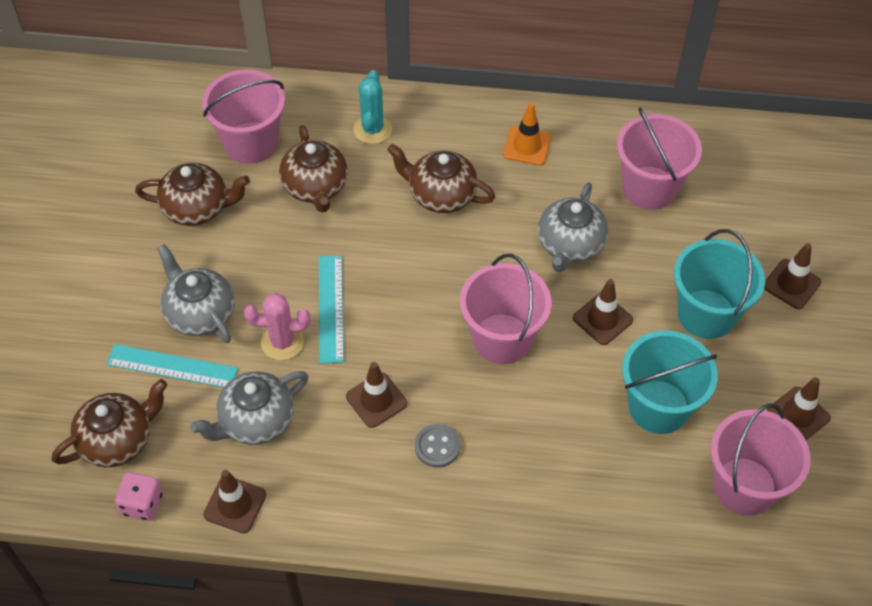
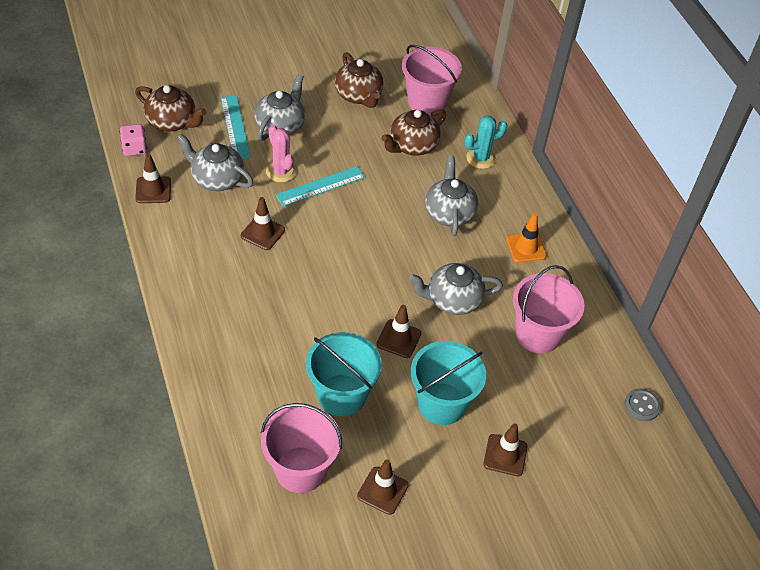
camera: 60 degrees right, 5 degrees down
brown teapot [387,144,495,213] -> grey teapot [425,155,478,236]
grey button [415,424,460,468] -> grey button moved to [625,388,661,421]
pink bucket [460,254,552,364] -> none

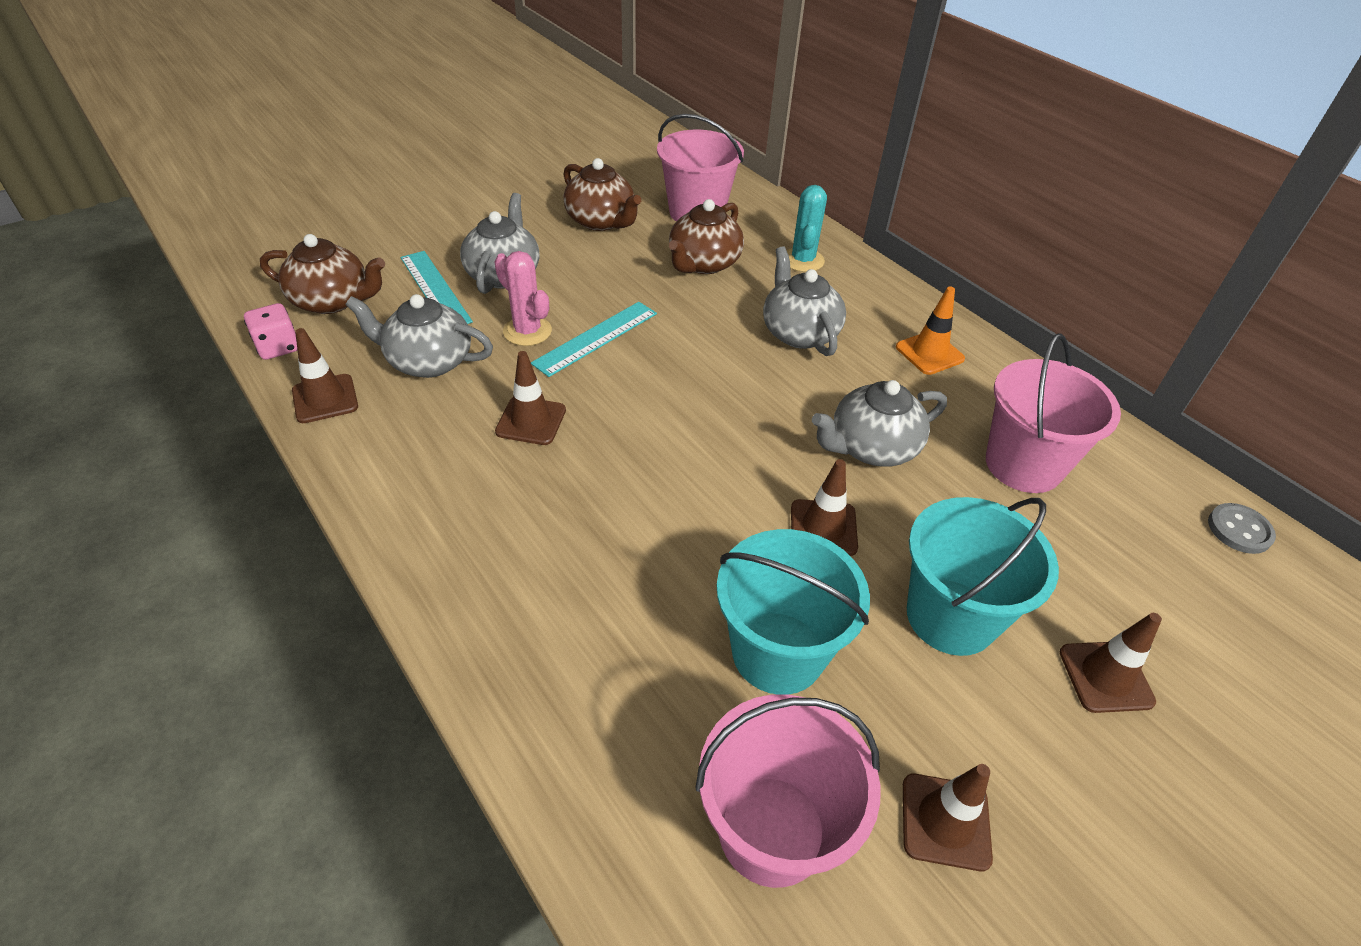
camera: 15 degrees left, 5 degrees down
turquoise cactus [464,116,508,169] -> turquoise cactus turned 45 degrees counterclockwise [787,185,827,272]

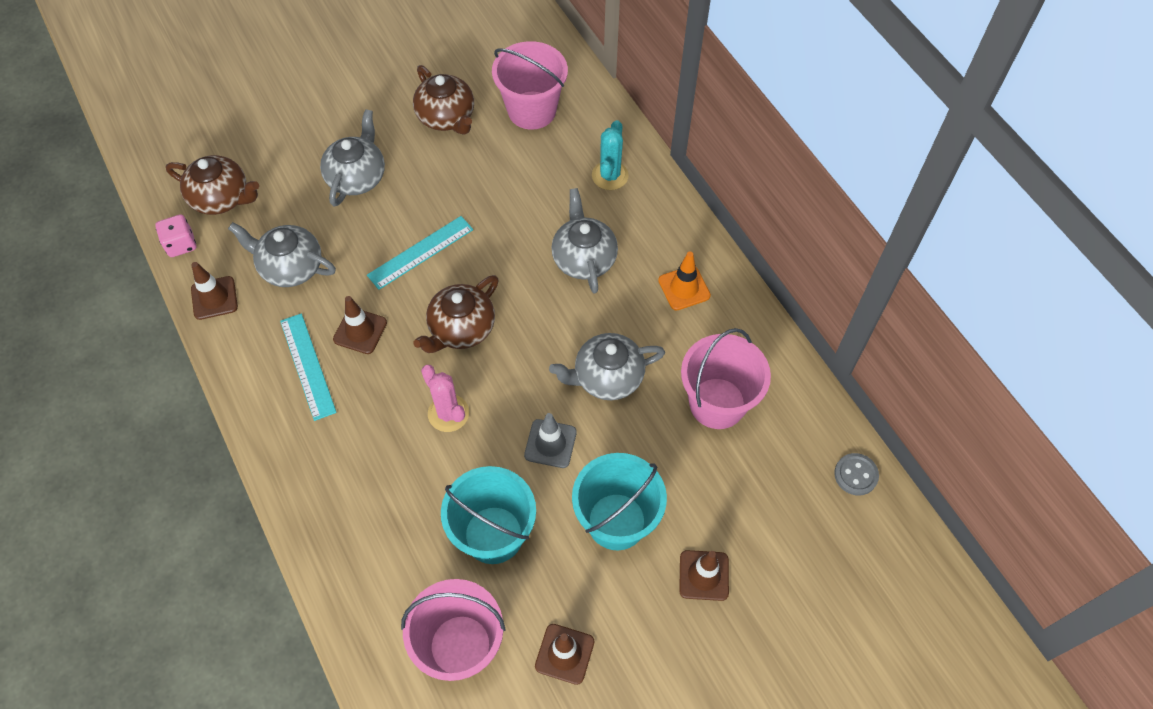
camera: 10 degrees right, 15 degrees up
turquoise ruler [401,251,473,324] -> turquoise ruler moved to [280,313,337,421]
pink cactus [494,251,552,346] -> pink cactus moved to [421,365,469,432]
brown teapot [669,199,744,274] -> brown teapot moved to [413,275,499,353]
brown traffic cone [791,459,858,556] -> grey traffic cone [524,413,577,468]

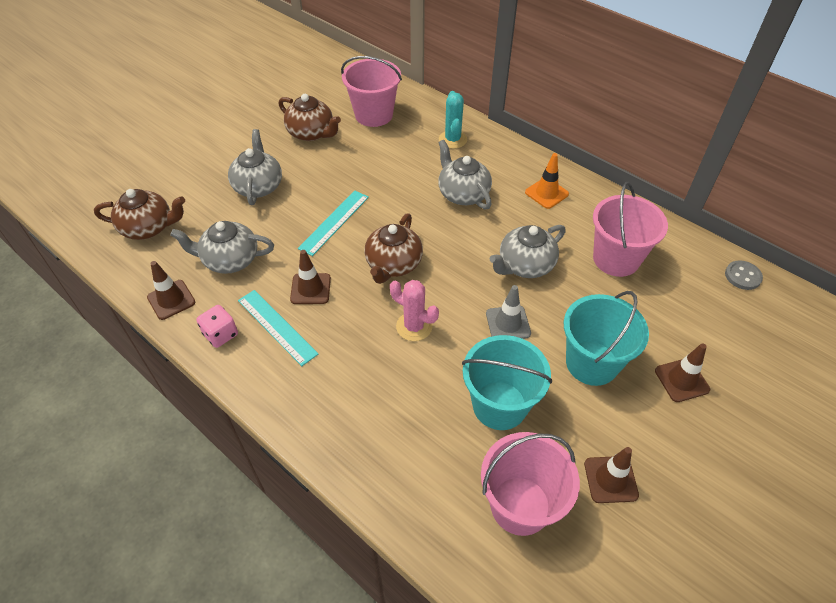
camera: 20 degrees left, 10 degrees down
pink dice [155,214,196,257] -> pink dice moved to [196,305,238,348]

